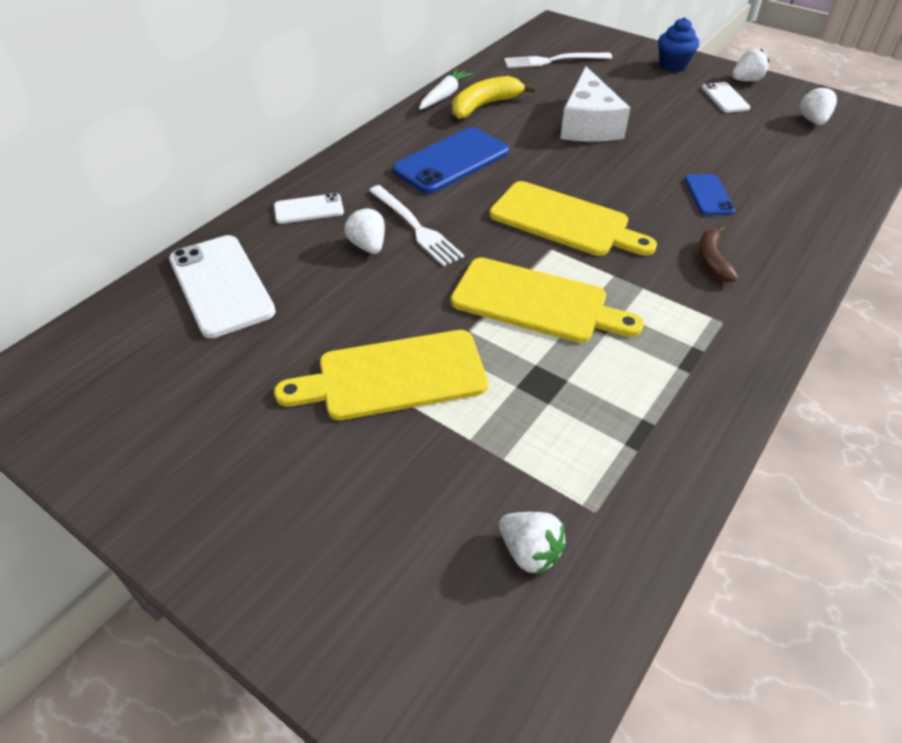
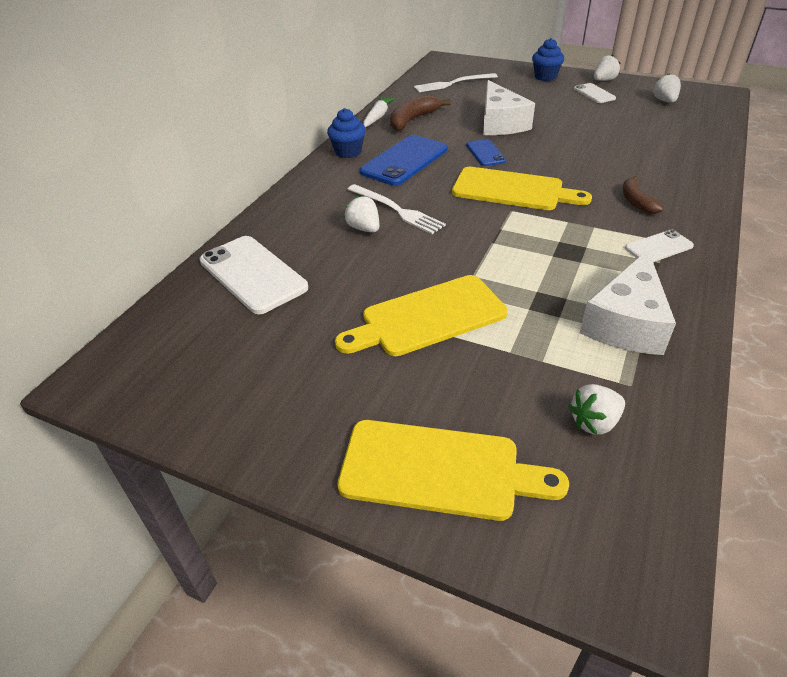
camera: 10 degrees left, 5 degrees down
white phone [274,193,344,224] -> white phone moved to [625,230,694,262]
yellow cutting board [451,257,643,343] -> yellow cutting board moved to [337,420,569,521]
yellow banana [452,76,535,119] -> brown banana [390,95,451,131]
white strawberry [499,512,567,575] -> white strawberry turned 120 degrees clockwise [568,384,625,435]
blue phone [685,174,735,215] -> blue phone moved to [466,139,506,166]
none -> blue cupcake [327,108,366,158]
none -> white cheese [580,250,676,355]

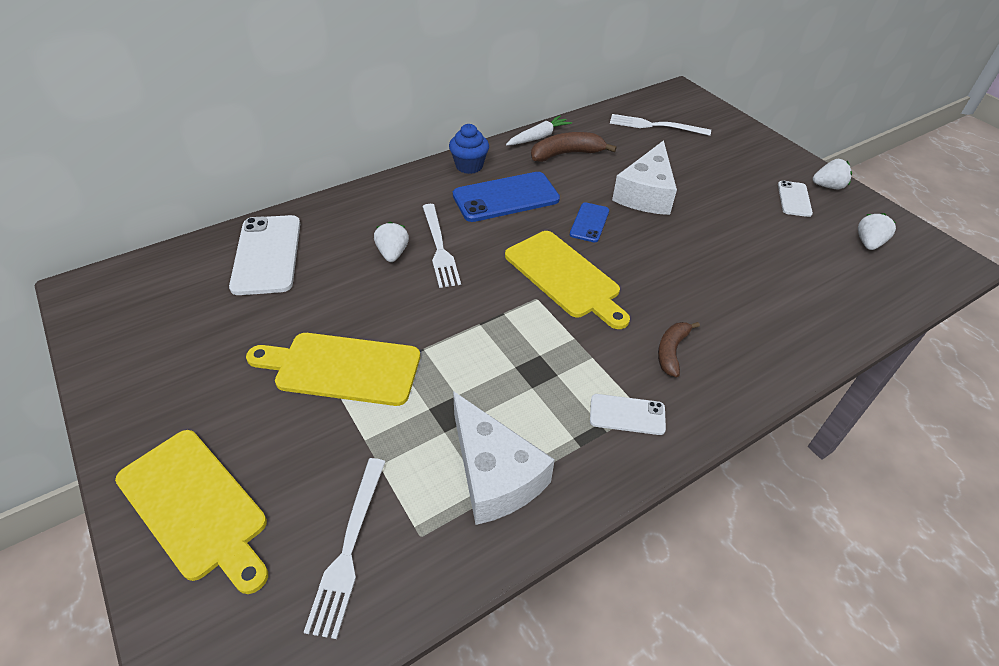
camera: 30 degrees right, 5 degrees up
blue cupcake [532,38,564,81] -> none
white strawberry [568,384,625,435] -> white fork [304,458,386,639]
white cheese [580,250,676,355] -> white cheese turned 90 degrees counterclockwise [453,391,555,525]

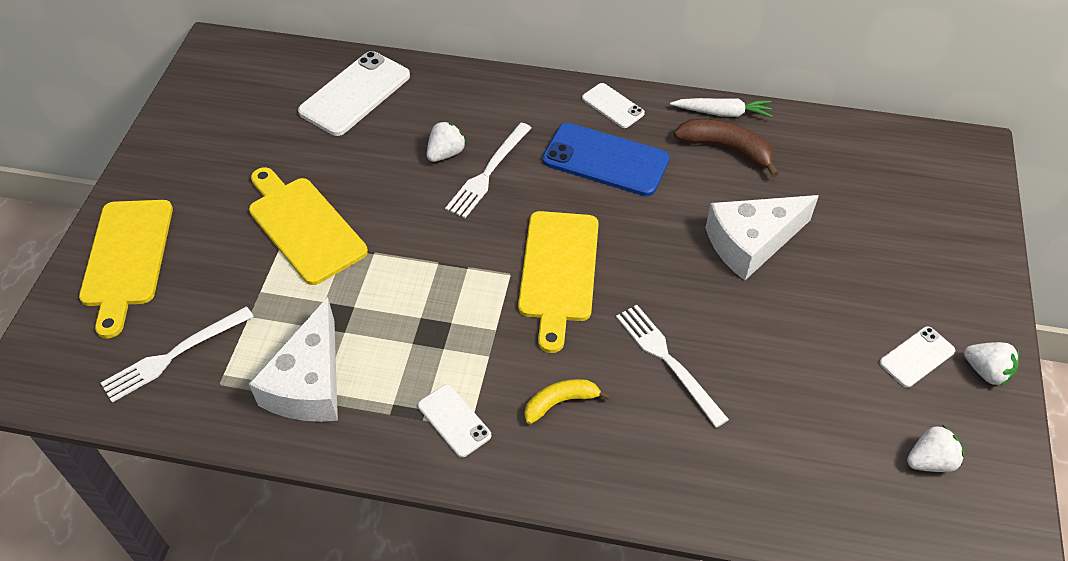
camera: 45 degrees right, 5 degrees up
blue cupcake [449,124,489,174] -> white phone [582,83,645,128]
blue phone [570,202,609,242] -> none
white fork [610,114,711,136] -> white fork moved to [616,305,729,428]
brown banana [658,322,700,377] -> yellow banana [525,379,611,424]

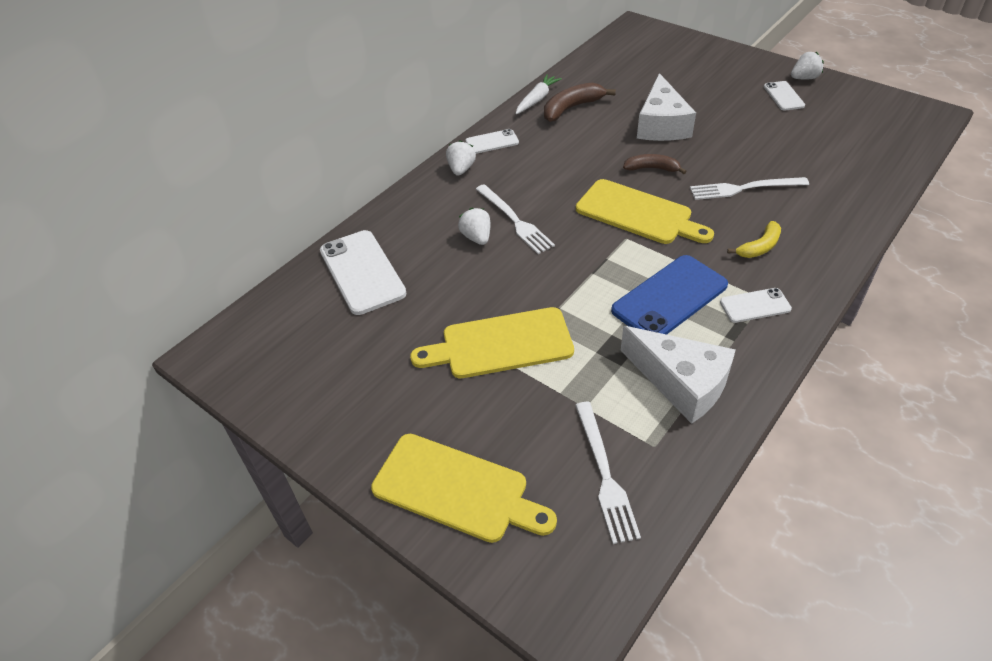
camera: 60 degrees left, 5 degrees down
yellow banana [525,379,611,424] -> yellow banana turned 135 degrees counterclockwise [727,221,781,258]
blue phone [542,123,670,196] -> blue phone moved to [611,255,728,335]
white strawberry [907,425,964,472] -> white strawberry moved to [446,140,476,176]
none -> brown banana [623,154,686,174]

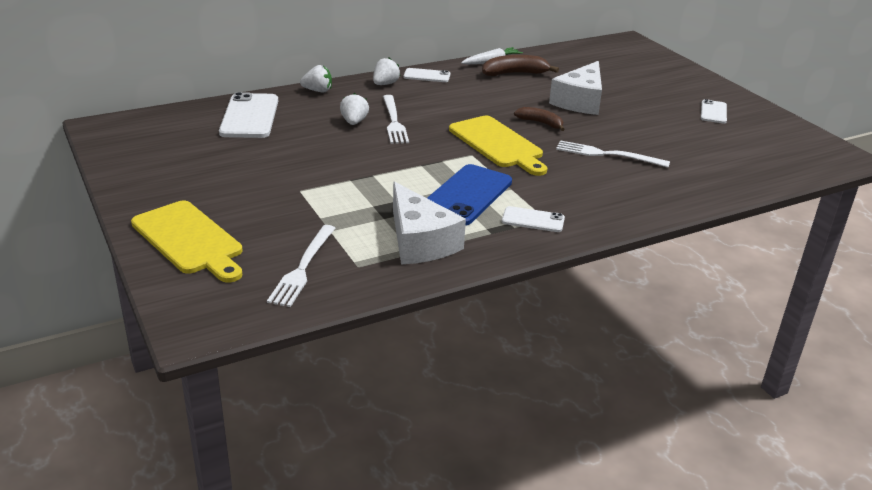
camera: 20 degrees right, 15 degrees down
yellow cutting board [410,307,574,378] -> none
blue phone [611,255,728,335] -> blue phone turned 45 degrees counterclockwise [427,164,512,226]
yellow banana [727,221,781,258] -> none
white strawberry [791,52,824,80] -> white strawberry moved to [300,65,332,93]

